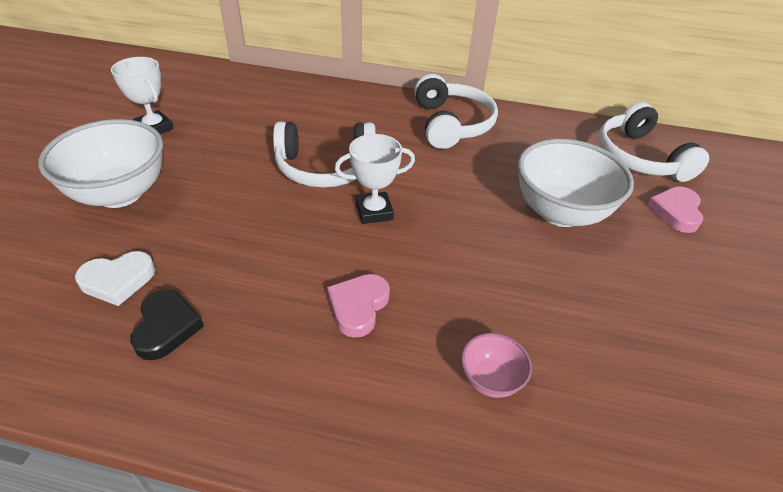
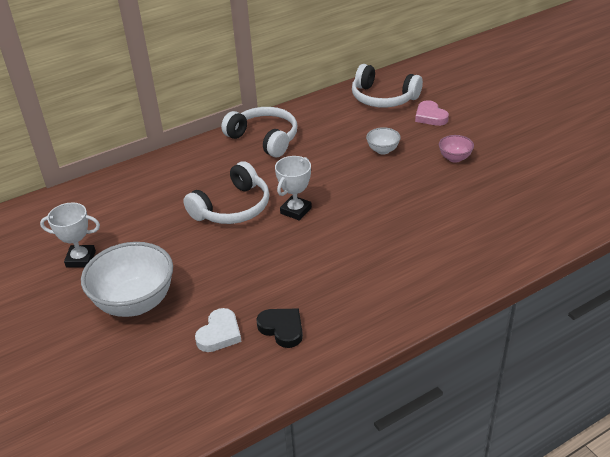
camera: 40 degrees left, 5 degrees down
pink heart [327,274,390,338] -> none
pink bowl [461,333,532,398] -> pink bowl moved to [439,135,474,163]
white bowl [518,139,634,227] -> white bowl [366,127,401,155], size x0.47

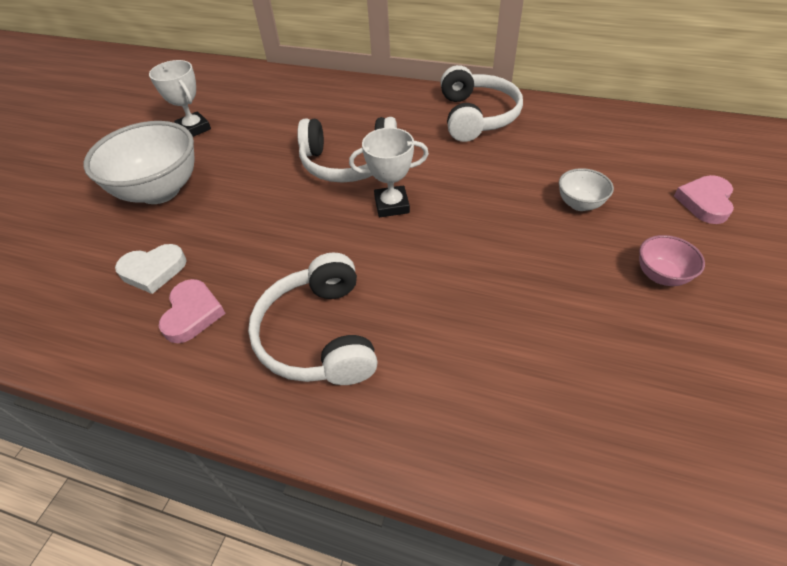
camera: 50 degrees right, 10 degrees up
black heart [256,308,303,348] -> pink heart [159,279,226,343]
white headphones [352,64,423,107] -> white headphones moved to [248,252,378,385]

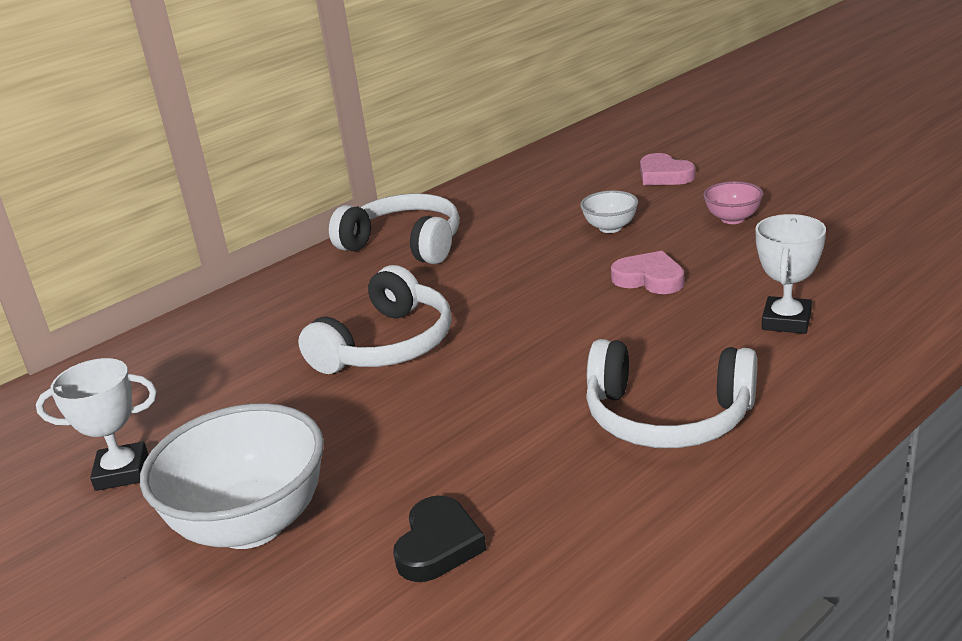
camera: 60 degrees left, 20 degrees down
white heart [115,244,187,294] -> black heart [393,496,487,582]
pink heart [159,279,226,343] -> pink heart moved to [611,251,684,294]
white trophy [349,128,429,217] -> white trophy moved to [755,214,826,334]

